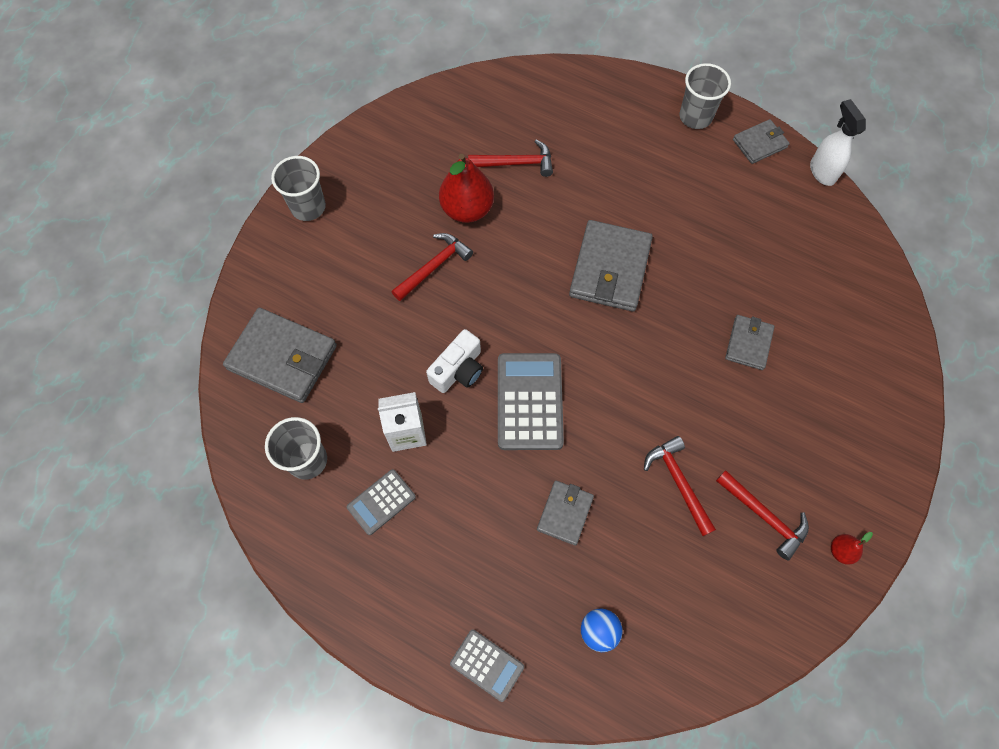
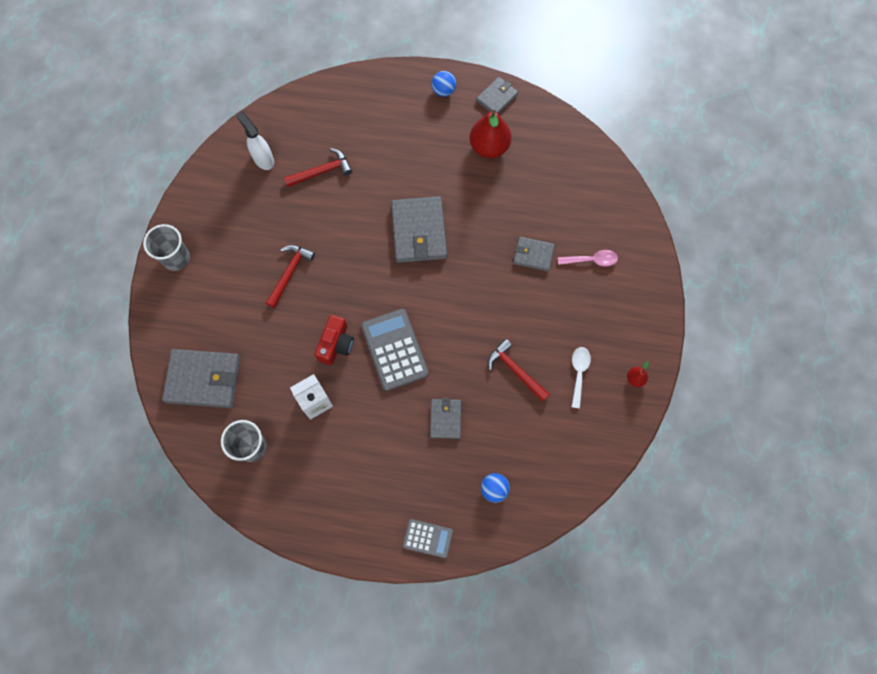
camera: 20 degrees left, 5 degrees up
grey calculator [347,469,416,535] -> none
white camera [426,329,483,393] -> red camera [315,315,354,365]
red pear [439,154,494,223] -> red pear moved to [470,110,511,158]
grey cup [679,63,731,129] -> blue ball [432,71,456,97]
red hammer [716,470,809,560] -> white spoon [572,347,591,408]
grey wallet [725,315,775,370] -> grey wallet turned 75 degrees counterclockwise [513,237,555,271]
white spray bottle [810,99,866,186] -> white spray bottle moved to [236,112,274,170]
none -> pink spoon [558,250,618,266]

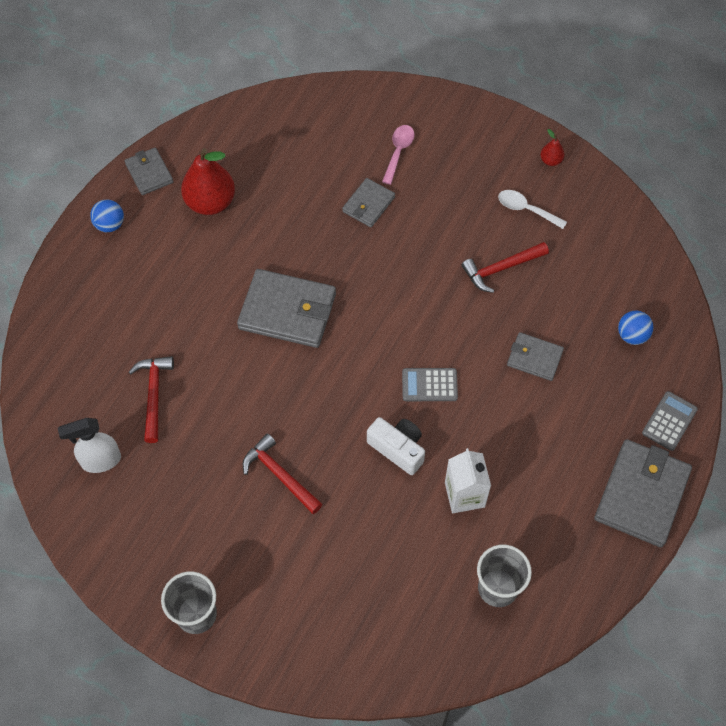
camera: 70 degrees left, 10 degrees down
grey wallet [162,349,240,408] -> grey wallet moved to [594,439,692,547]
red camera [315,315,354,365] -> white camera [367,417,425,475]
grey calculator [361,309,429,391] -> grey calculator [402,368,458,401], size x0.57

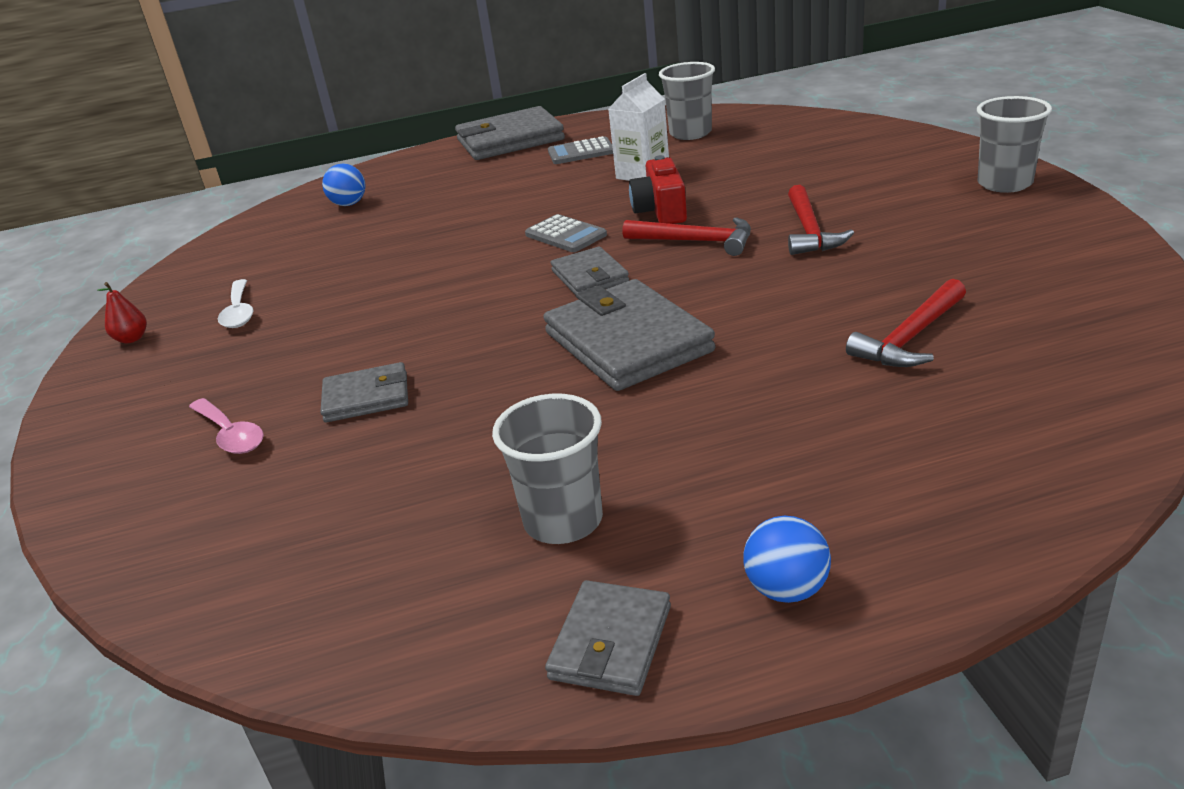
camera: 130 degrees left, 30 degrees down
white spray bottle [58,418,121,473] -> none
red pear [181,148,235,215] -> grey cup [492,394,603,544]
white camera [367,417,425,475] -> red camera [629,155,687,224]
pink spoon [382,125,415,185] -> pink spoon turned 105 degrees counterclockwise [189,398,264,454]
red hammer [462,242,549,293] -> red hammer moved to [623,217,751,256]
grey wallet [507,332,564,381] -> grey wallet moved to [551,247,629,295]
grey calculator [642,391,698,451] -> grey calculator moved to [548,136,613,164]

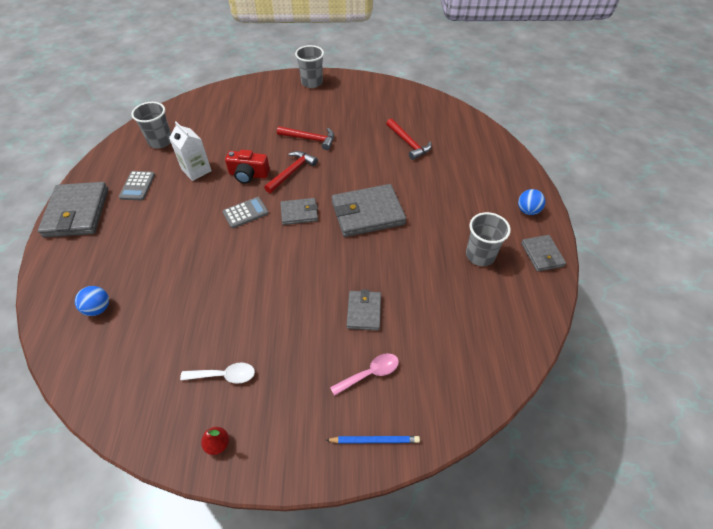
camera: 80 degrees left, 20 degrees up
grey wallet [545,580,671,696] -> grey wallet turned 45 degrees clockwise [521,235,566,272]
none -> blue pencil [326,436,420,444]

